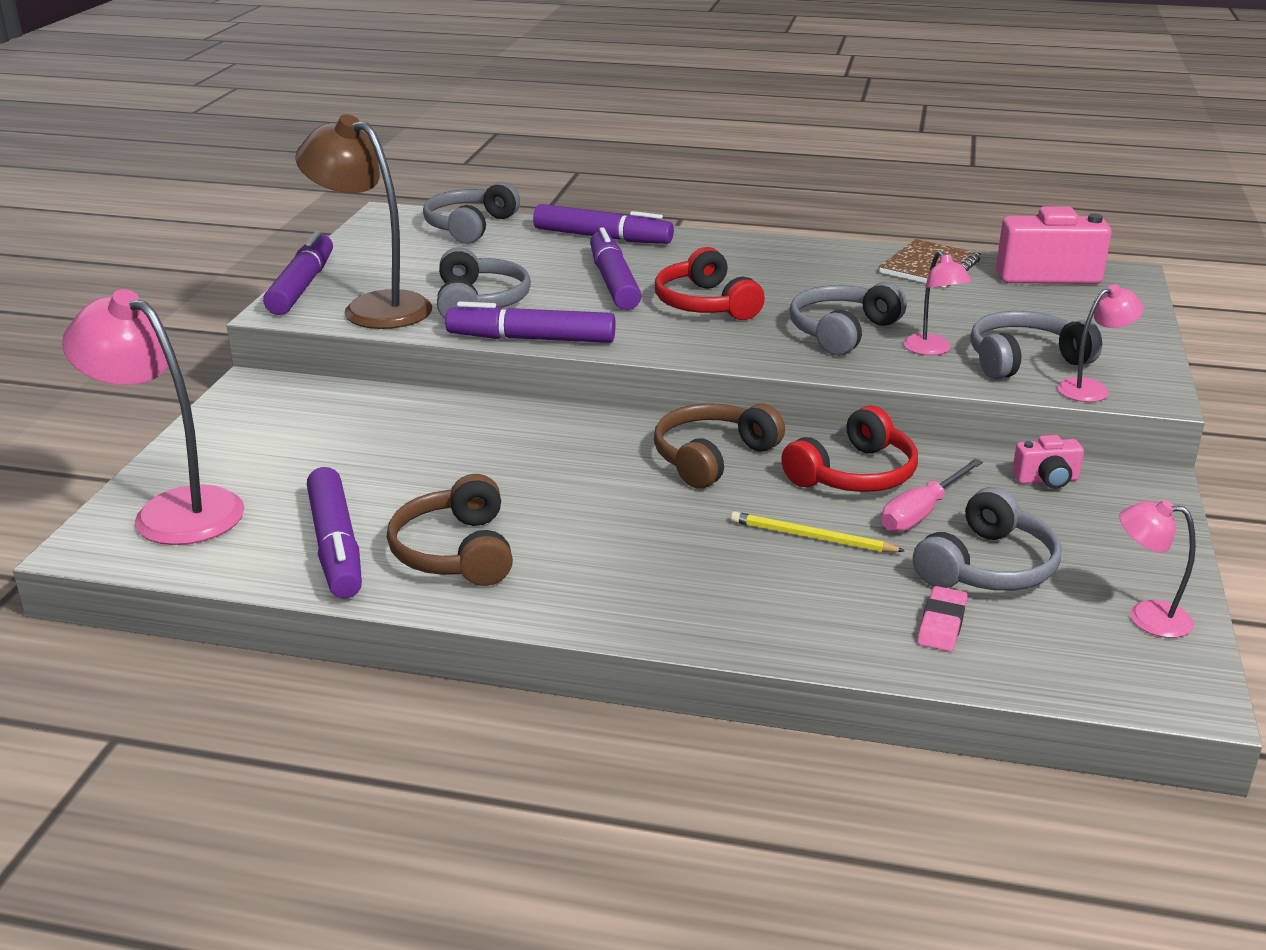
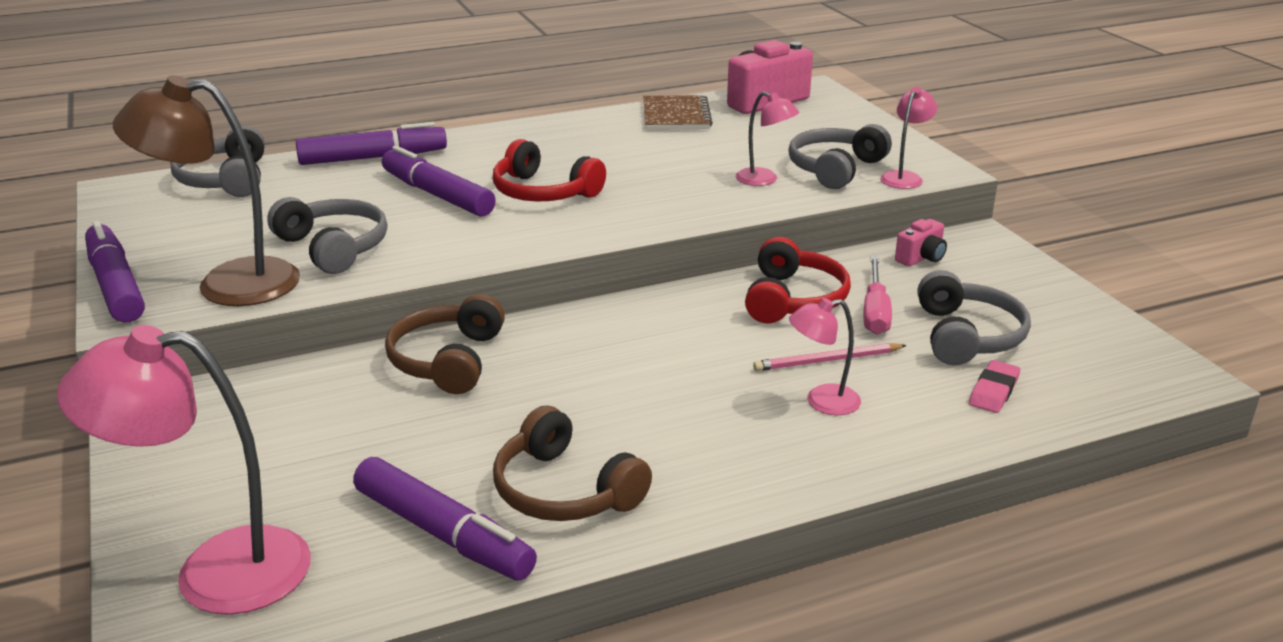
camera: 35 degrees left, 0 degrees up
purple marker [445,301,616,343] -> none
brown headphones [654,403,785,488] -> brown headphones moved to [385,294,505,394]
yellow pencil [731,512,905,552] -> pink pencil [753,343,907,371]
grey headphones [789,282,907,356] -> none
pink eraser [917,586,968,652] -> pink eraser turned 45 degrees clockwise [969,360,1020,413]
pink lamp [1120,500,1196,638] -> pink lamp moved to [789,298,861,415]

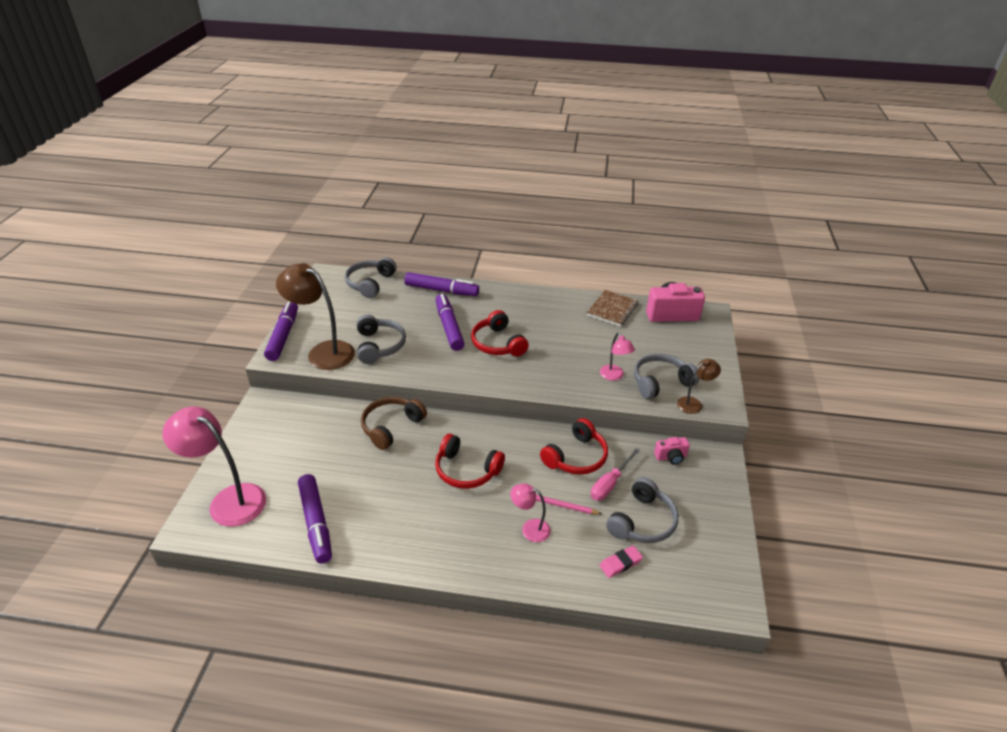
camera: 30 degrees right, 10 degrees up
brown headphones [493,406,652,521] -> none
pink lamp [880,87,937,189] -> brown lamp [677,359,721,414]
none -> red headphones [435,433,505,489]

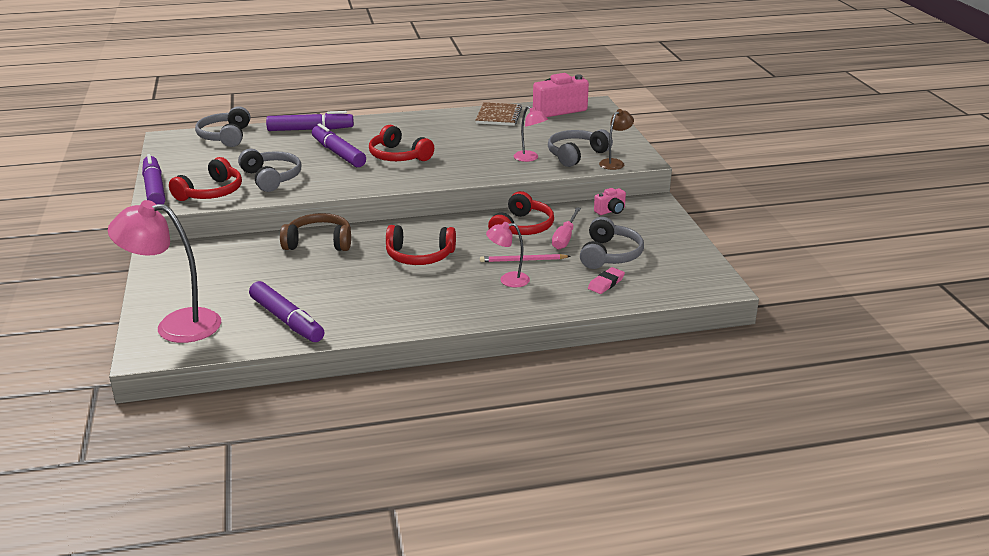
camera: 20 degrees left, 10 degrees down
brown lamp [276,263,355,370] -> red headphones [169,157,242,201]
brown headphones [361,397,427,450] -> brown headphones turned 75 degrees clockwise [280,213,351,251]

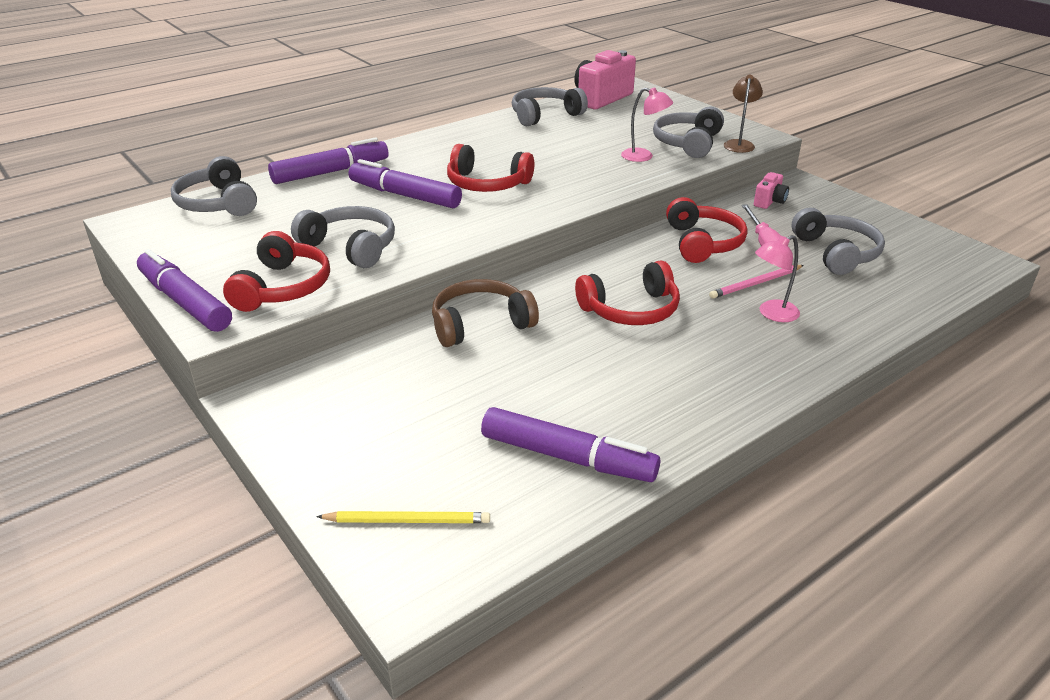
camera: 25 degrees left, 5 degrees up
pink lamp [108,200,221,343] -> yellow pencil [316,511,490,523]
brown notebook [475,102,522,126] -> grey headphones [512,87,588,126]
pink eraser [588,267,625,294] -> none

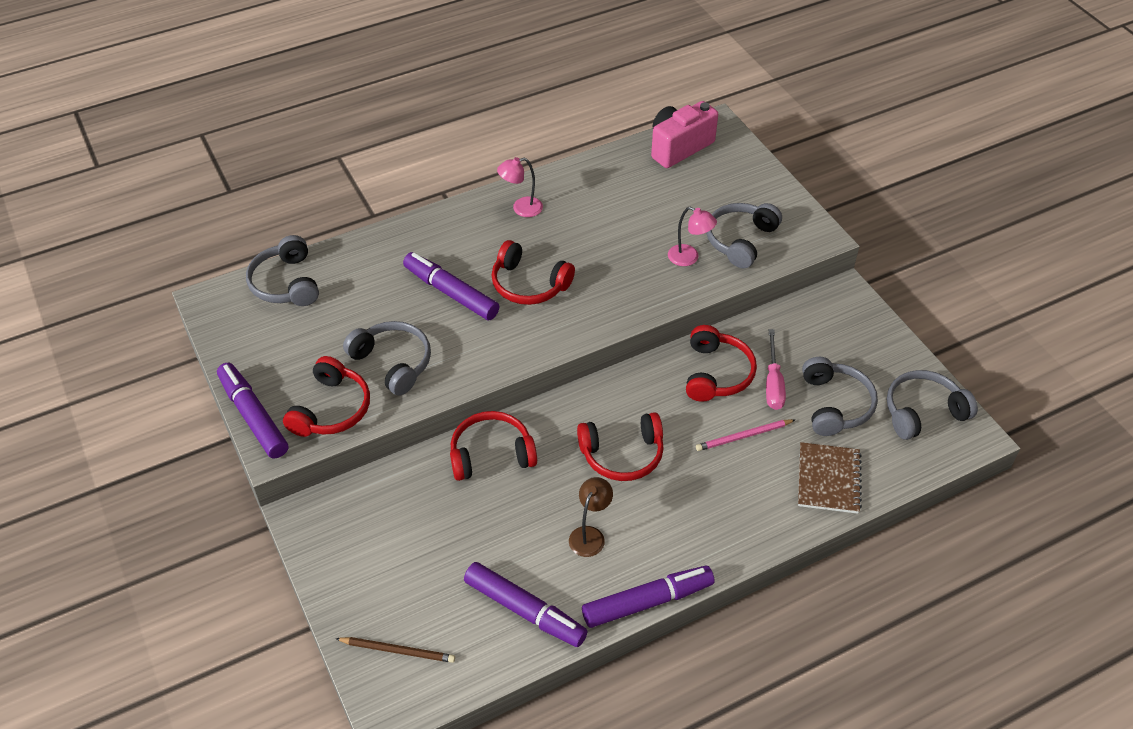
camera: 10 degrees right, 15 degrees up
purple marker [268,138,388,184] -> purple marker moved to [582,566,714,628]
yellow pencil [316,511,490,523] -> brown pencil [335,637,455,663]
brown headphones [432,279,539,347] -> red headphones [450,411,537,481]
grey headphones [512,87,588,126] -> grey headphones moved to [887,370,978,440]
brown lamp [724,75,763,153] -> brown lamp moved to [569,477,613,557]
pink camera [754,172,789,209] -> none
pink lamp [755,235,800,322] -> pink lamp moved to [497,157,543,217]
none -> brown notebook [798,442,862,514]

